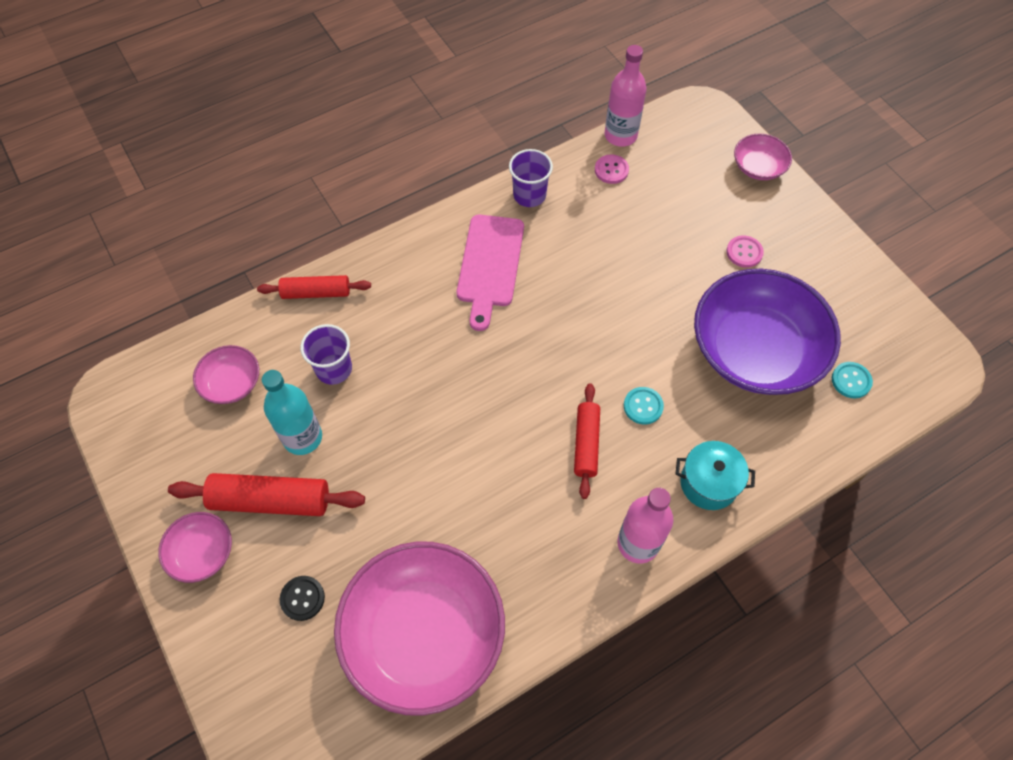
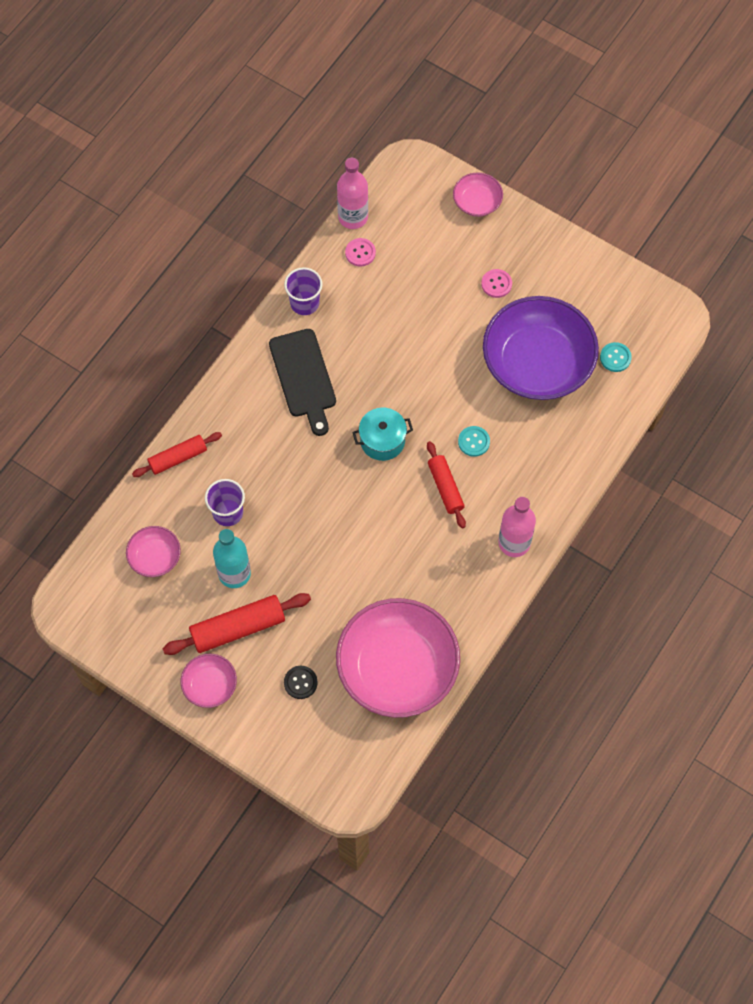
camera: 25 degrees left, 5 degrees up
pink cutting board [457,215,524,331] -> black cutting board [269,329,336,436]
turquoise pot [676,441,755,510] -> turquoise pot moved to [352,408,413,461]

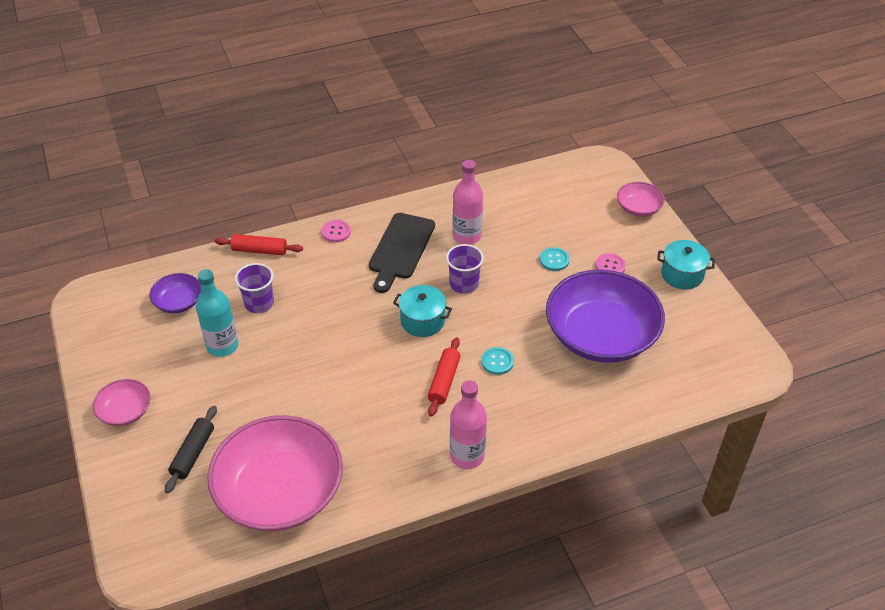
camera: 35 degrees right, 20 degrees down
pink bowl [126,526,181,577] -> purple bowl [149,273,202,313]
red rolling pin [162,593,311,655] -> none
purple cup [284,267,323,315] -> purple cup moved to [446,244,484,294]
black button [284,666,318,699] -> black rolling pin [165,406,217,493]
pink bottle [337,158,368,229] -> pink bottle moved to [453,160,483,245]
pink button [345,238,376,266] -> pink button moved to [322,220,351,242]
turquoise button [600,342,632,372] -> turquoise button moved to [540,247,570,271]
none -> turquoise pot [657,240,715,289]

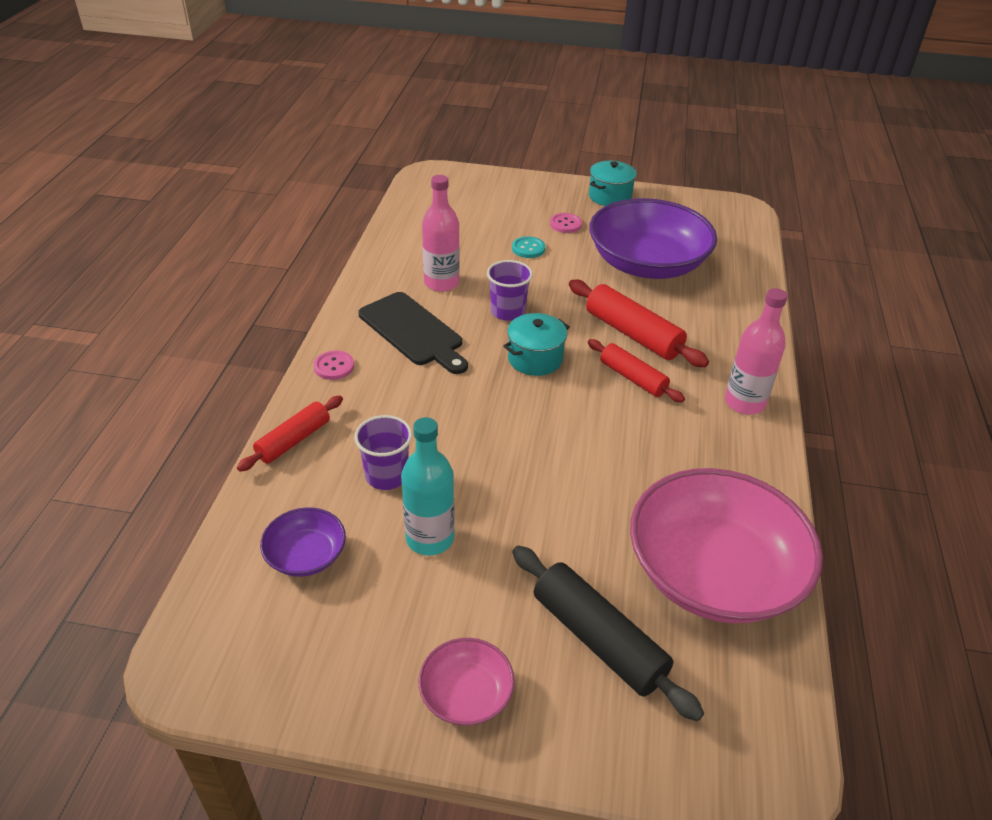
camera: 60 degrees left, 5 degrees down
black rolling pin [165,406,217,493] -> black rolling pin [512,545,704,721], size x1.53
turquoise button [481,347,514,375] -> red rolling pin [569,280,709,367]
pink bowl [617,182,665,217] -> none

